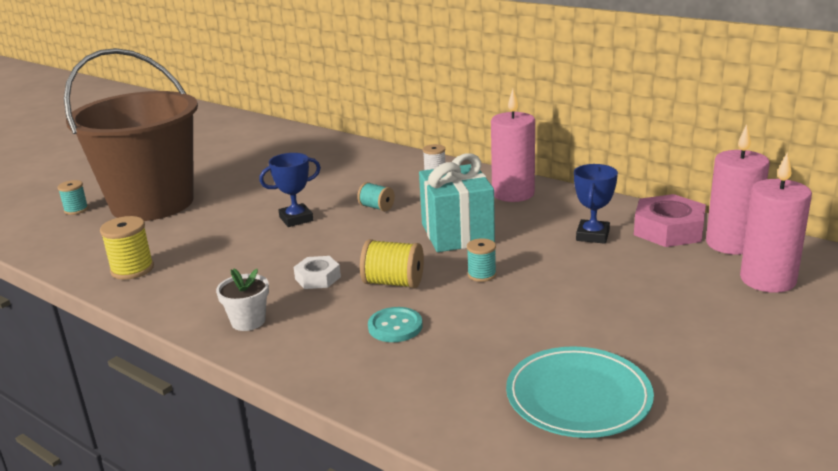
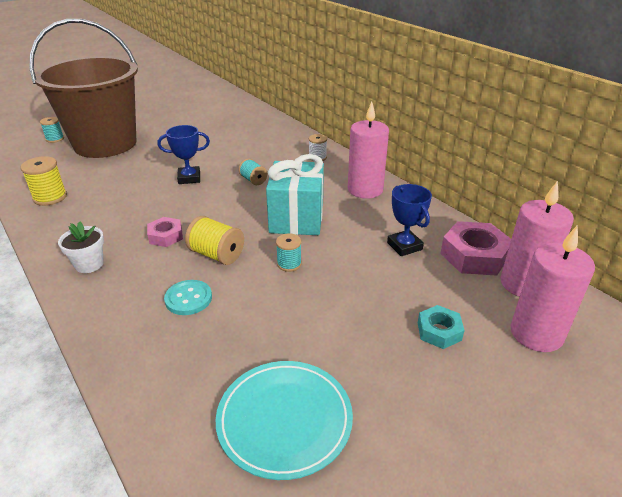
camera: 15 degrees right, 10 degrees up
white nut [293,256,341,289] -> pink nut [147,217,183,247]
blue trophy [574,164,618,244] -> blue trophy turned 60 degrees counterclockwise [387,184,432,256]
none -> turquoise nut [418,305,465,349]

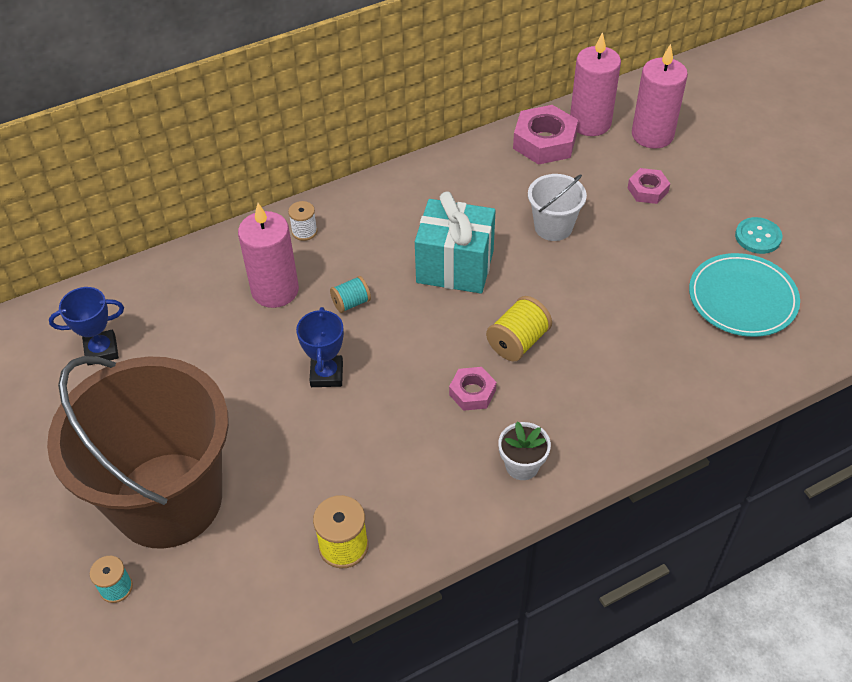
camera: 80 degrees left, 15 degrees up
turquoise button [164,280,212,315] -> turquoise button moved to [735,217,783,254]
turquoise spool [276,233,302,272] -> none
pink candle [348,101,389,198] -> pink candle moved to [238,203,299,308]
blue trophy [387,184,432,256] -> blue trophy moved to [49,287,124,366]
turquoise nut [418,305,465,349] -> pink nut [628,168,670,204]
none -> white bucket [528,174,587,241]

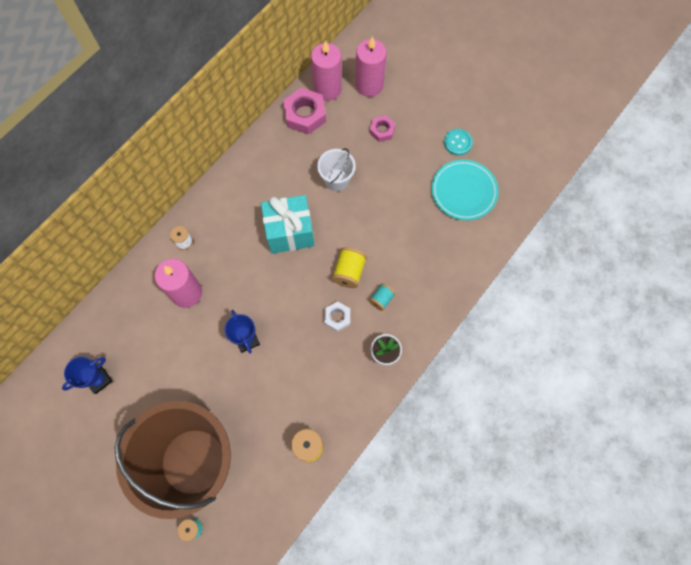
camera: 25 degrees left, 20 degrees up
turquoise spool [330,276,371,313] -> turquoise spool moved to [369,283,396,311]
pink nut [449,367,496,411] -> white nut [324,301,350,332]

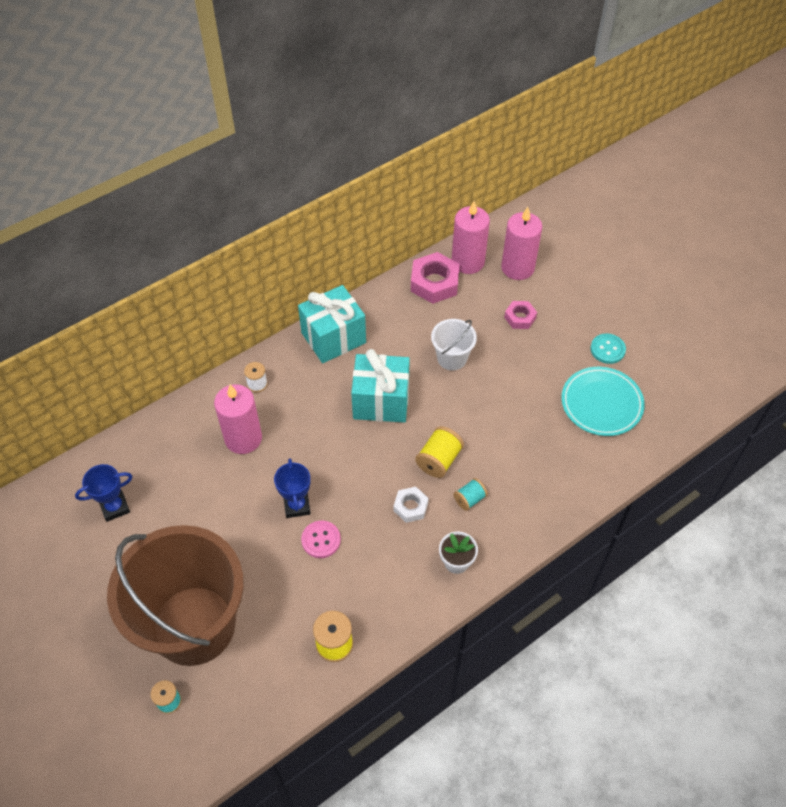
camera: 15 degrees right, 15 degrees down
none -> turquoise gift [298,285,366,363]
none -> pink button [301,520,341,558]

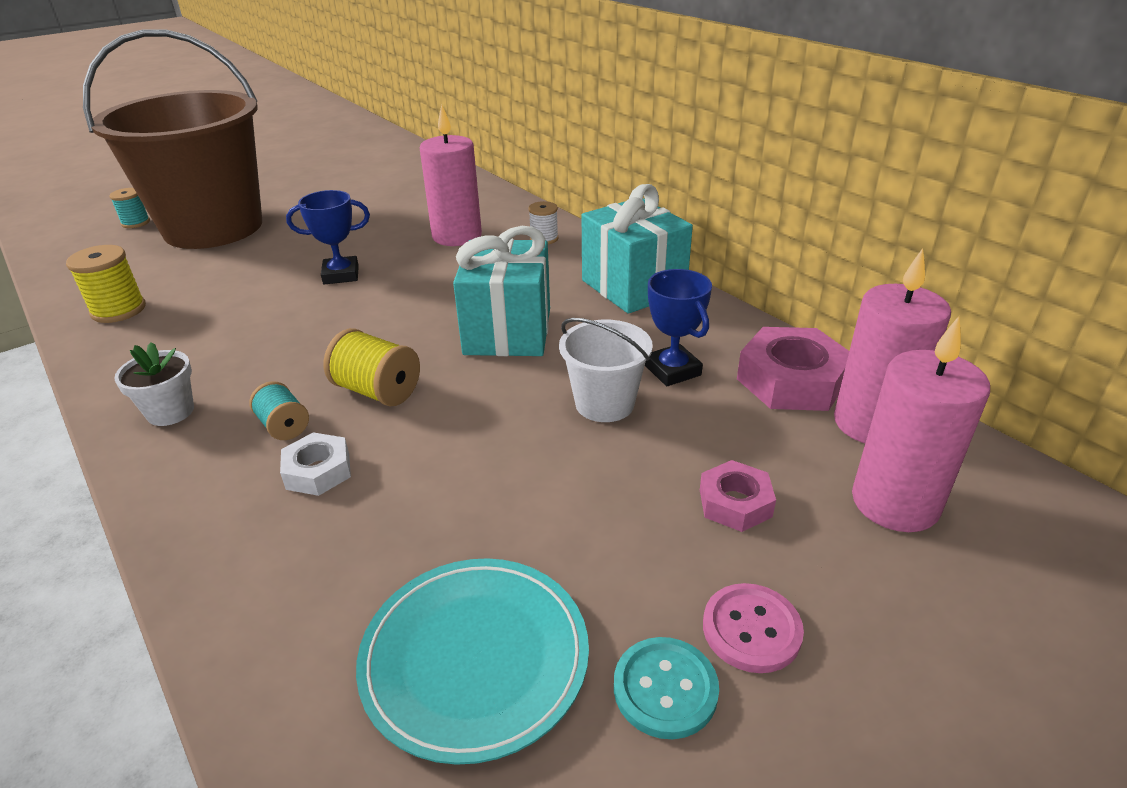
camera: 90 degrees right, 20 degrees down
blue trophy [75,464,132,522] -> blue trophy moved to [645,269,712,386]
pink button [301,520,341,558] -> pink button moved to [703,583,804,673]
white nut [393,487,429,523] -> white nut moved to [280,432,351,496]

